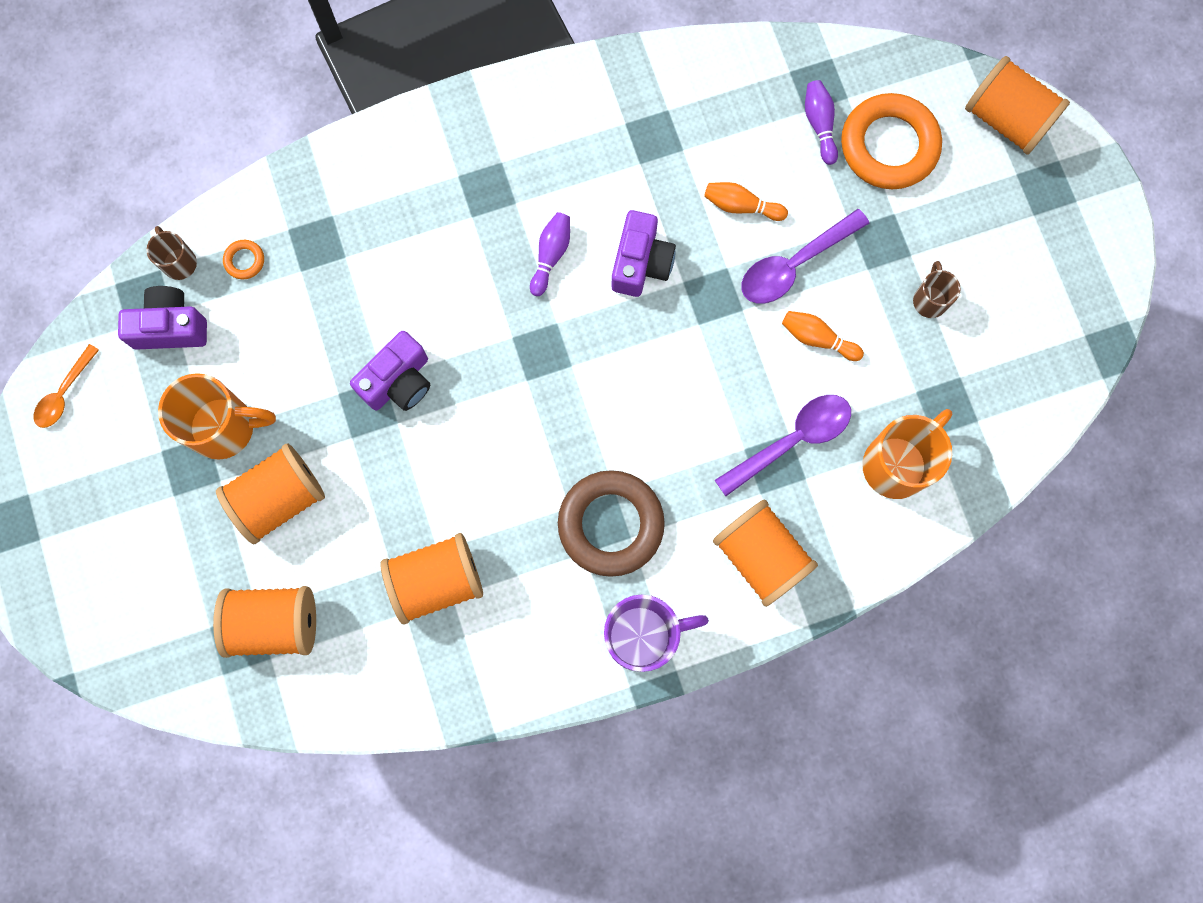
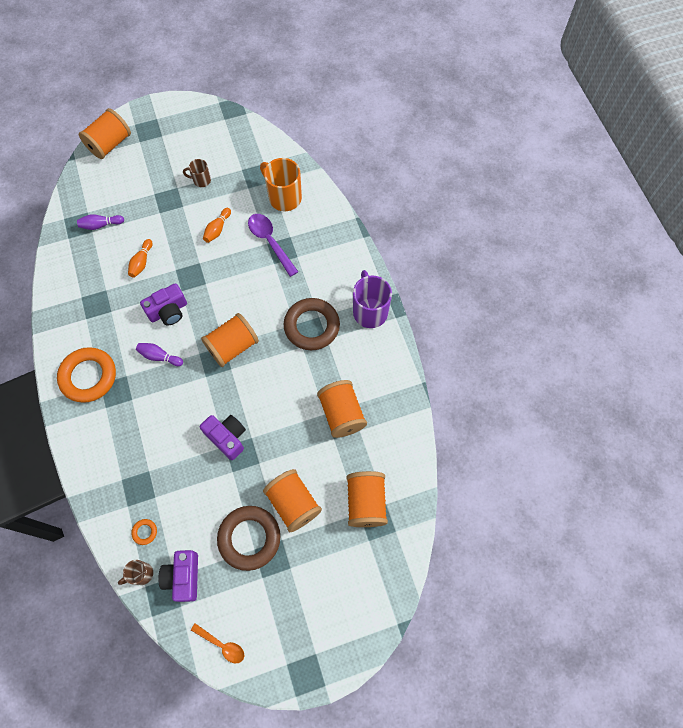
camera: 90 degrees left, 10 degrees down
orange mug [158,373,276,460] -> brown ring [217,506,280,571]
purple camera [612,210,676,297] -> purple camera turned 135 degrees clockwise [140,283,187,326]
orange spool [713,499,818,607] -> orange spool moved to [201,313,259,367]
purple spoon [741,209,870,303] -> none
orange ring [841,93,942,189] -> orange ring moved to [57,347,116,403]

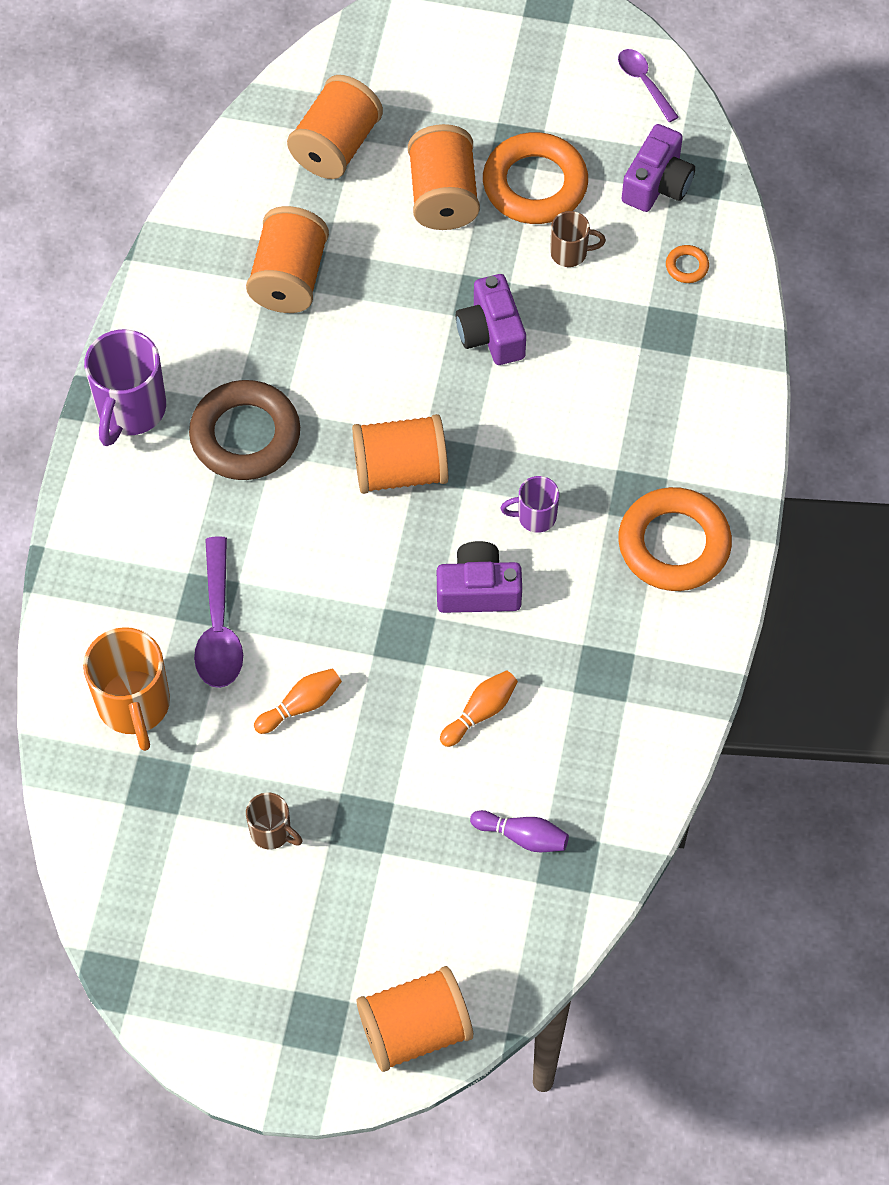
camera: 150 degrees left, 5 degrees down
brown mug [118,560,153,585] -> brown mug moved to [550,211,606,267]
purple bowling pin [136,343,183,366] -> purple mug [501,476,559,533]
orange spoon [191,623,244,663] -> purple spoon [618,49,679,122]
brown ring [217,506,280,571] -> orange ring [483,132,588,224]

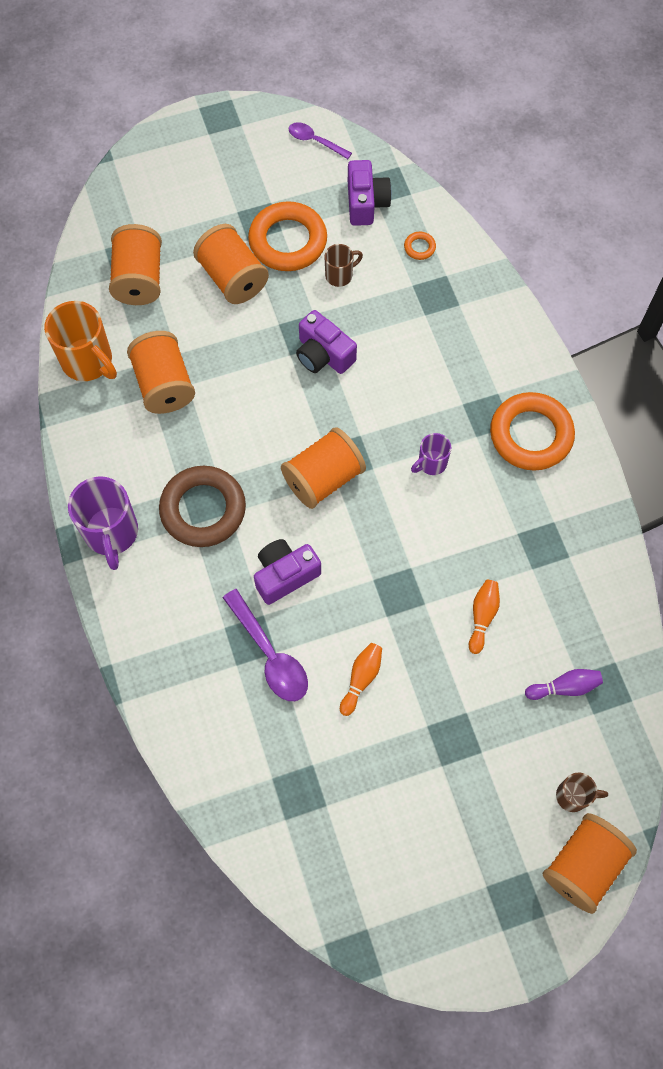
camera: 30 degrees left, 5 degrees up
orange mug [83,627,170,751] -> orange mug moved to [44,301,117,381]
brown mug [246,793,303,849] -> brown mug moved to [556,773,608,812]
purple camera [437,541,522,613] -> purple camera moved to [254,539,321,605]

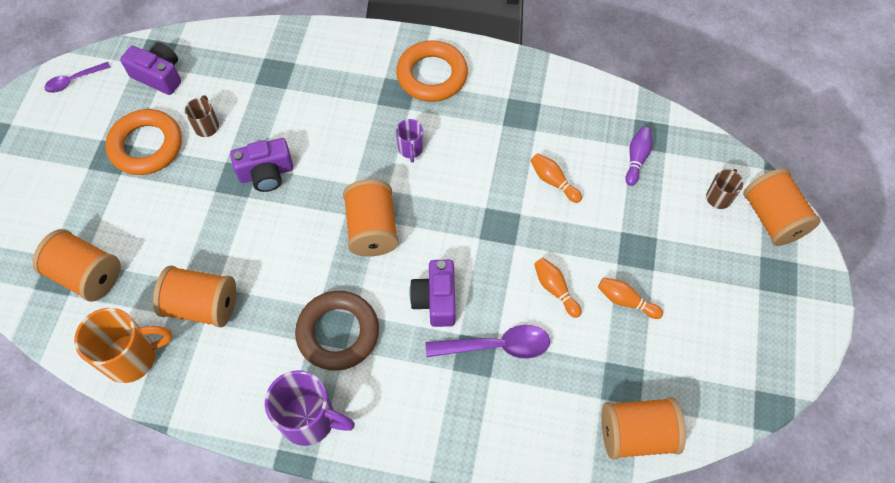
camera: 60 degrees left, 5 degrees down
orange spool [193,224,269,304] -> orange spool moved to [601,397,686,460]
orange ring [404,232,436,260] -> none
none -> orange bowling pin [598,277,663,319]

